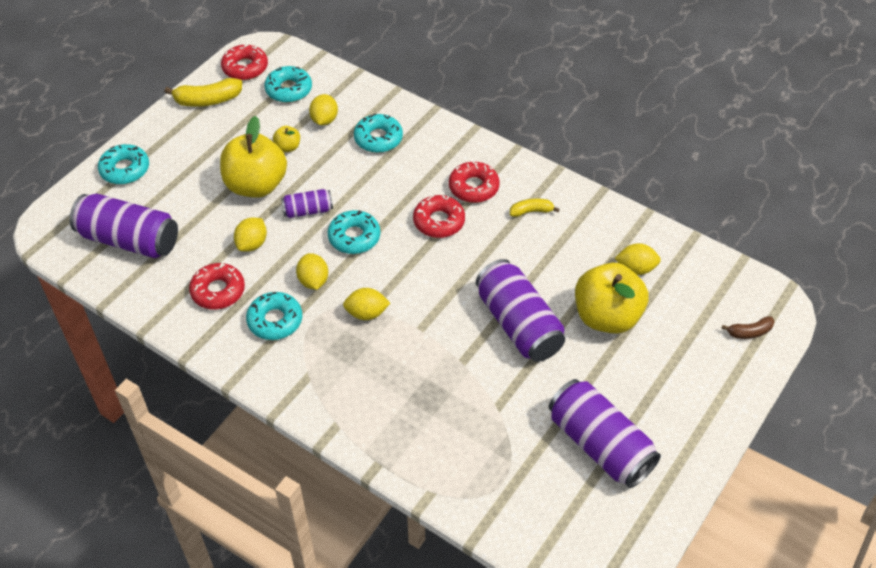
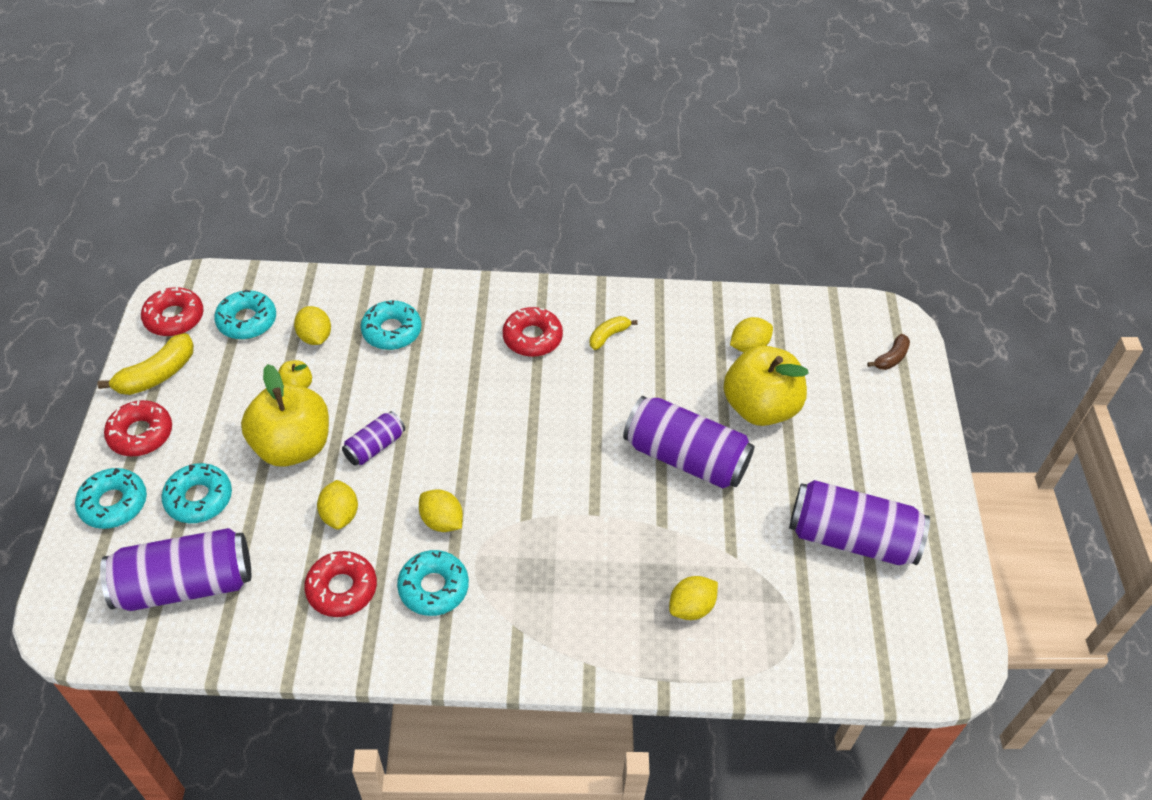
camera: 35 degrees left, 0 degrees up
turquoise donut [328,210,380,254] -> turquoise donut moved to [161,463,232,523]
yellow lemon [343,288,390,320] -> yellow lemon moved to [669,576,718,620]
red donut [413,195,465,238] -> red donut moved to [104,400,172,456]

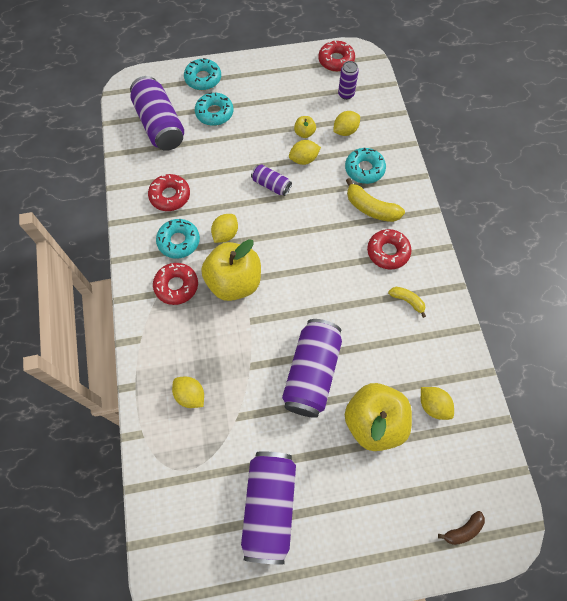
camera: 80 degrees right, 15 degrees up
yellow banana [97,333,194,395] -> yellow banana moved to [346,178,405,222]
red donut [104,400,172,456] -> red donut moved to [153,263,198,305]
turquoise donut [214,289,276,340] -> purple can [338,61,359,100]
yellow apple [241,364,329,467] -> yellow apple moved to [201,239,261,301]
yellow lemon [317,480,358,529] -> yellow lemon moved to [289,140,321,165]
brown banana [867,334,910,370] -> brown banana turned 60 degrees counterclockwise [438,511,485,545]

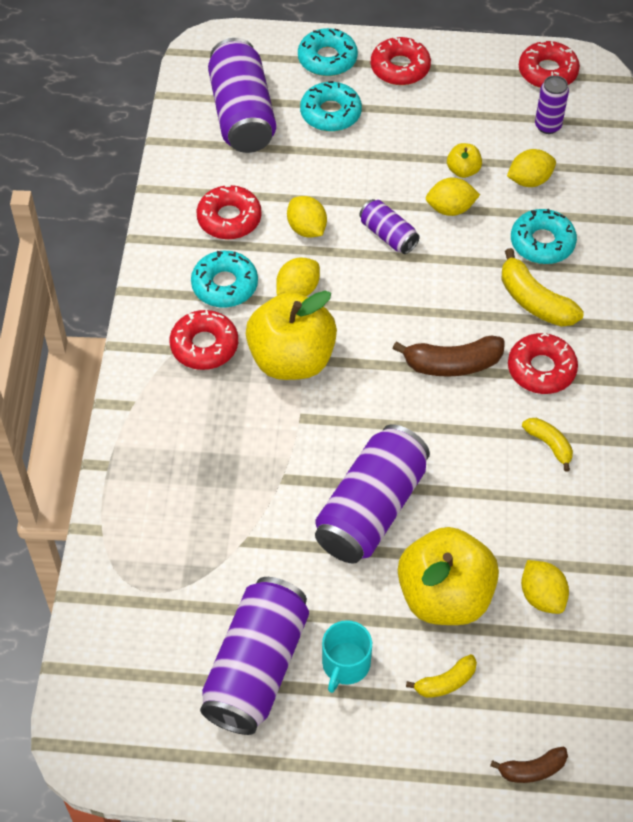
camera: 15 degrees right, 10 degrees down
yellow lemon [172,377,204,408] -> yellow lemon moved to [287,196,327,238]
none -> turquoise mug [322,620,372,693]
none -> red donut [371,37,431,85]
none -> brown banana [392,336,505,377]
none -> yellow banana [406,654,477,698]

